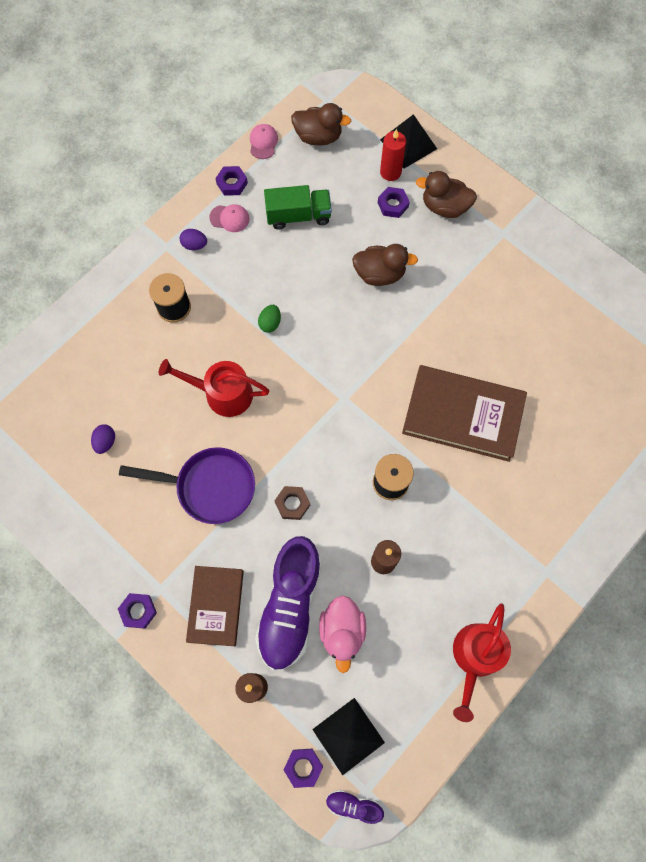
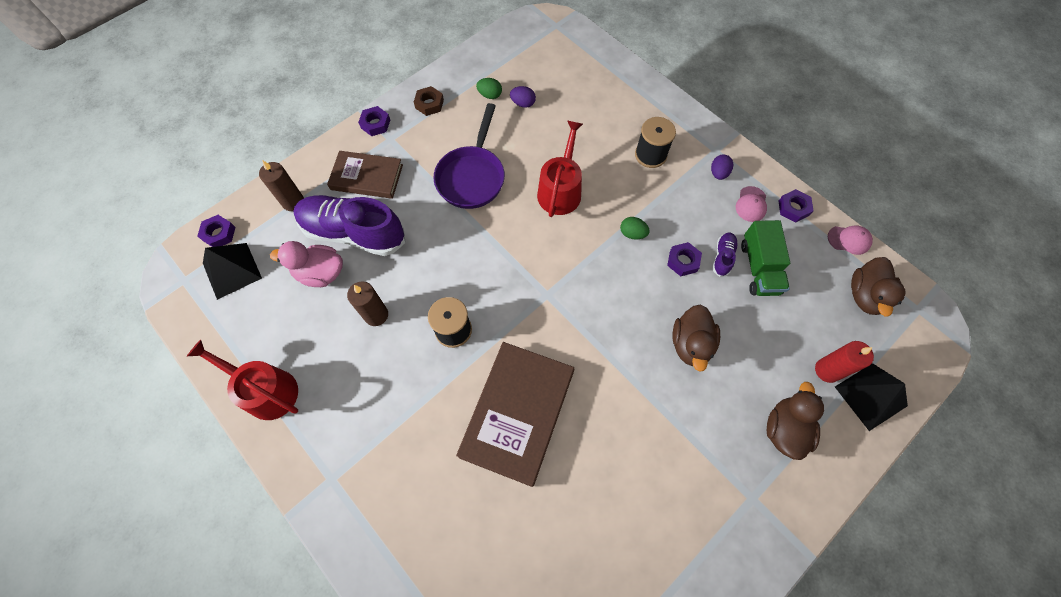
camera: 95 degrees right, 5 degrees down
brown nut [274,486,310,520] -> brown nut moved to [414,86,444,116]
purple shoe [326,790,384,824] -> purple shoe moved to [713,232,738,277]
purple nut [378,187,410,218] -> purple nut moved to [667,242,702,276]
none -> green egg [476,78,502,99]

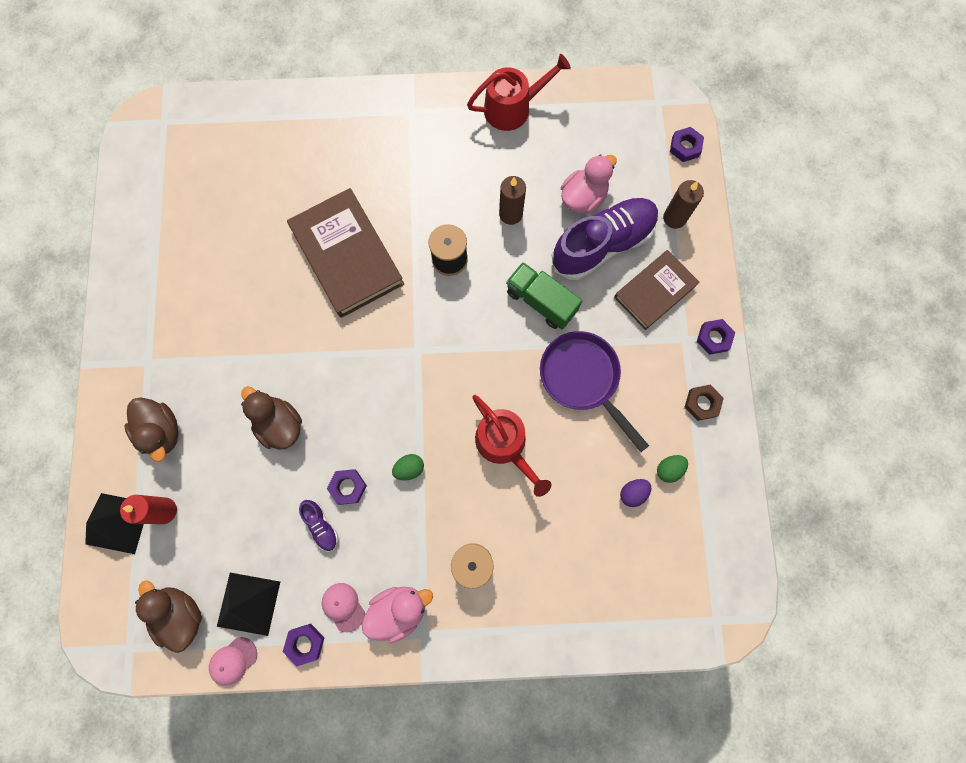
camera: 130 degrees right, 10 degrees up
black pyramid [203,243,262,300] -> black pyramid moved to [217,573,280,636]
purple egg [711,154,733,180] -> pink duck [362,586,433,643]
green truck [741,220,790,296] -> green truck moved to [506,262,582,330]

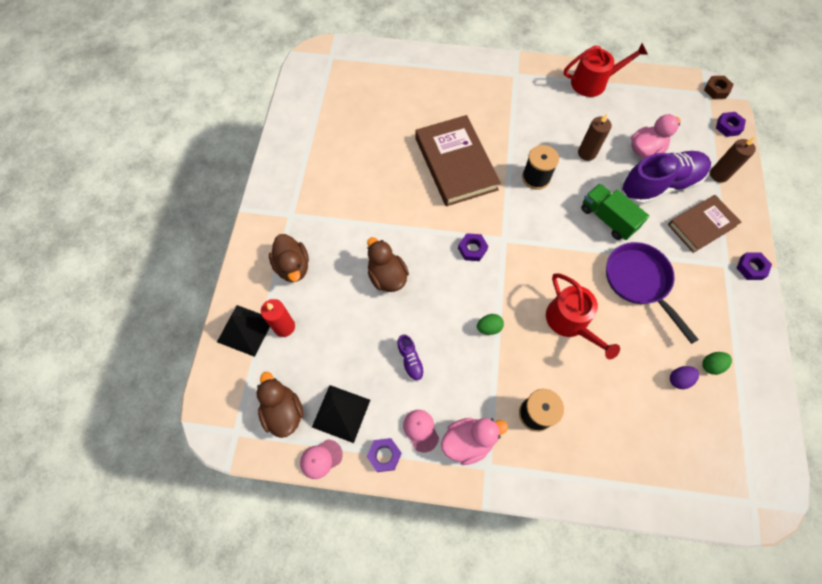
camera: 10 degrees right, 10 degrees down
purple nut [327,469,367,505] -> purple nut moved to [458,233,488,261]
brown nut [685,385,724,421] -> brown nut moved to [704,76,734,99]

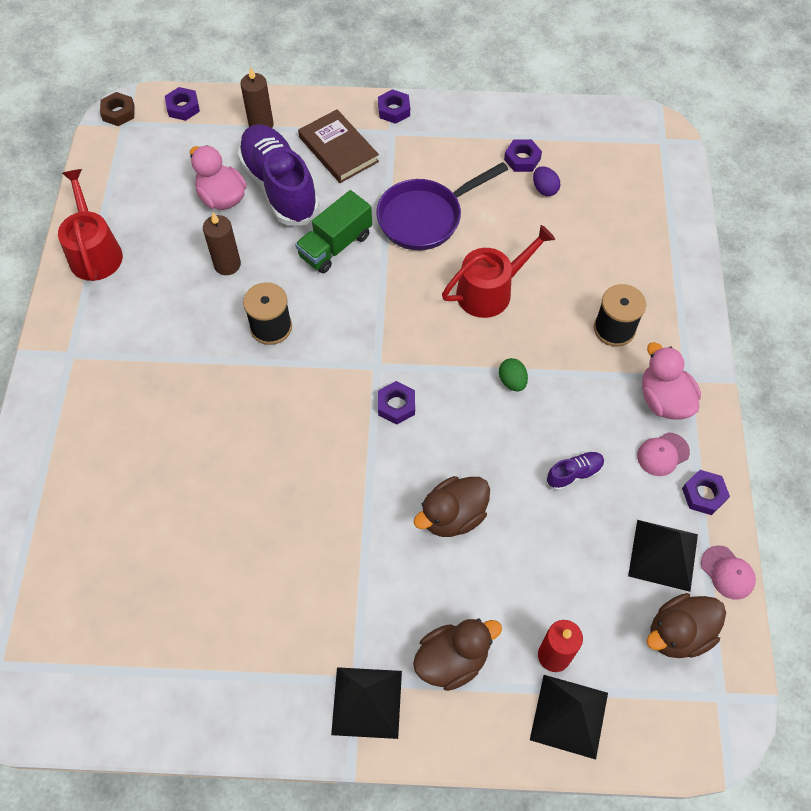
camera: 95 degrees left, 5 degrees down
brown book [415,115,501,206] -> none
green egg [702,352,732,375] -> purple nut [504,139,542,172]
none -> black pyramid [331,667,402,739]

